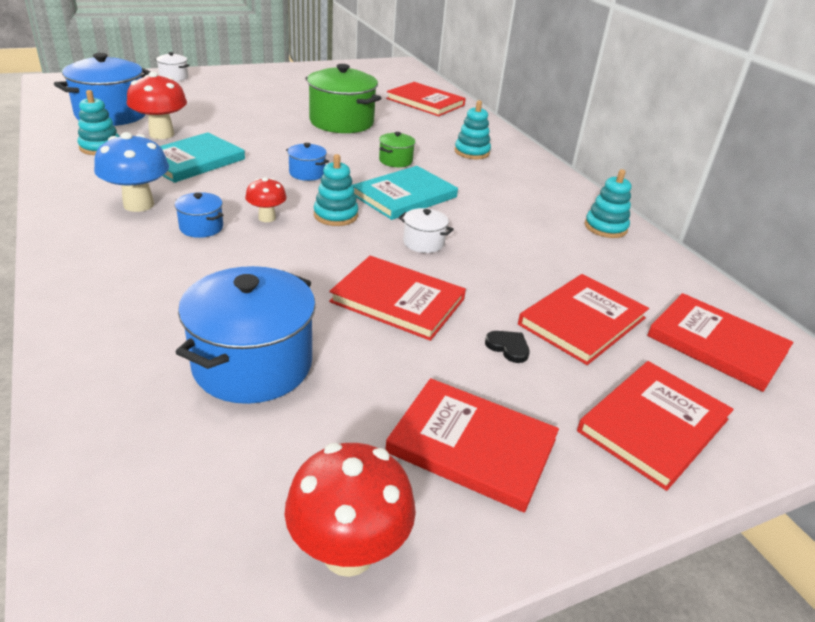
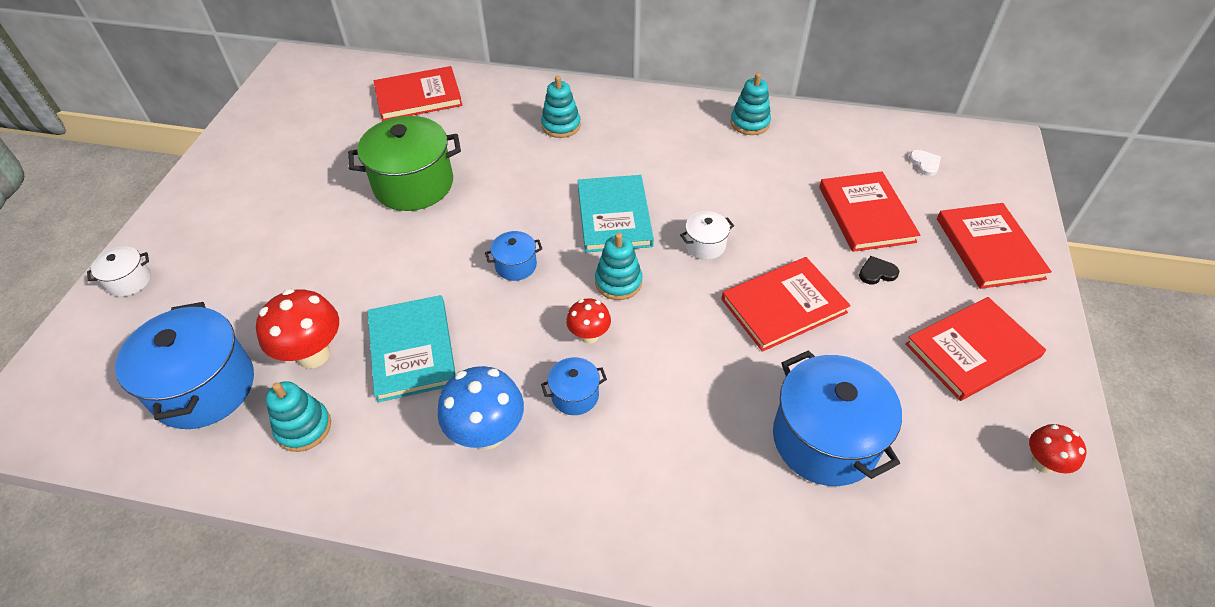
camera: 50 degrees left, 15 degrees up
red mushroom [285,443,416,577] -> red mushroom [1029,424,1087,474], size x0.58
green pot [379,132,416,167] -> none
red book [647,293,793,392] -> white heart [909,150,941,176]

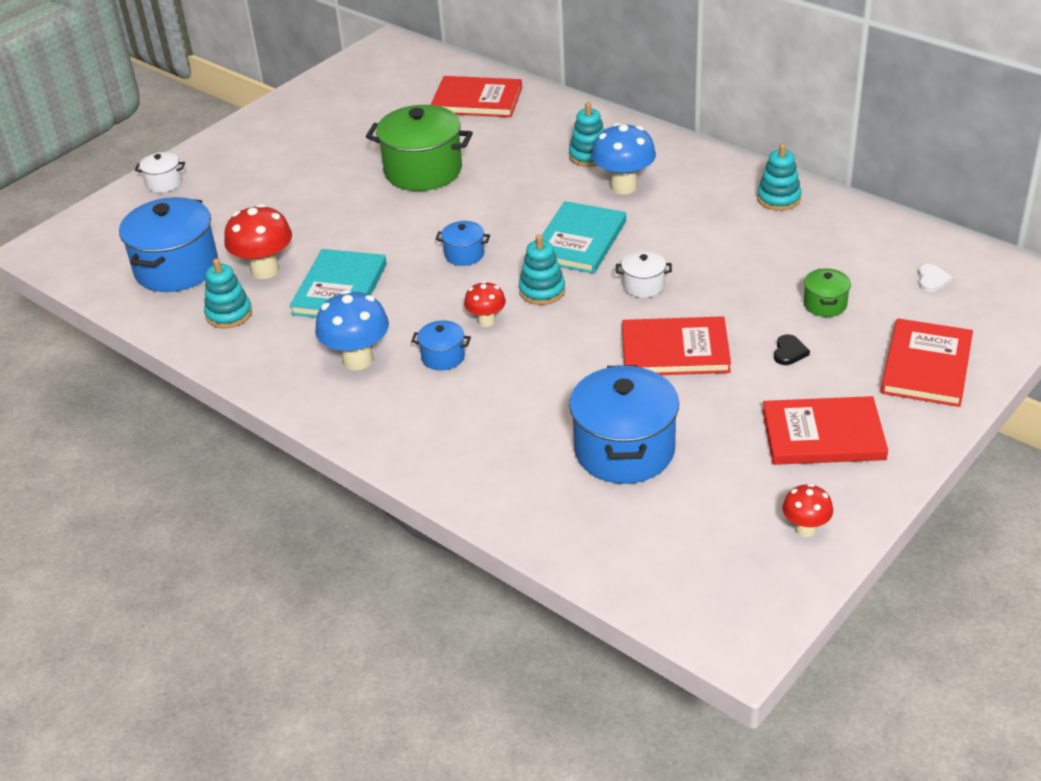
camera: 30 degrees right, 10 degrees down
red book [819,171,920,252] -> green pot [804,268,851,317]
black heart [859,256,899,284] -> black heart turned 90 degrees clockwise [774,334,810,365]
none -> blue mushroom [592,123,656,194]

